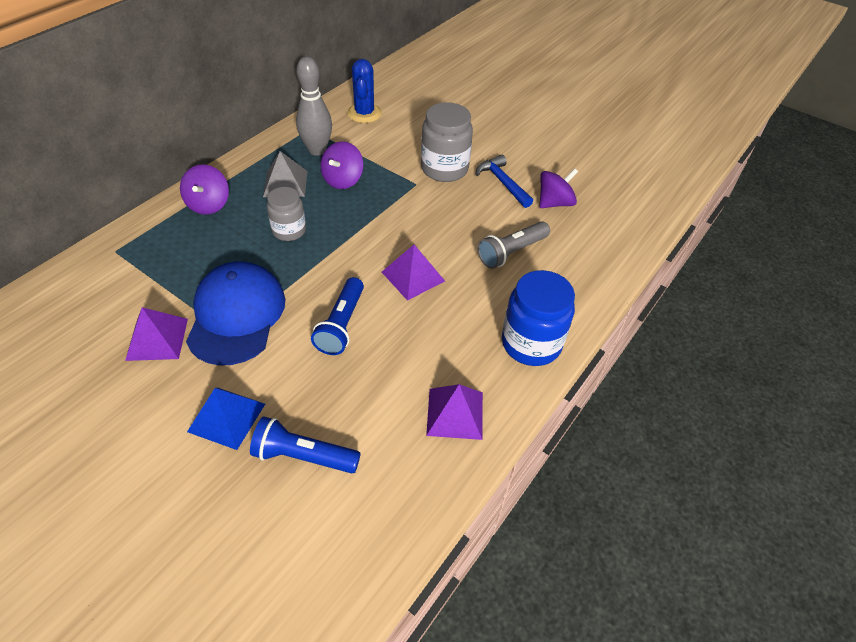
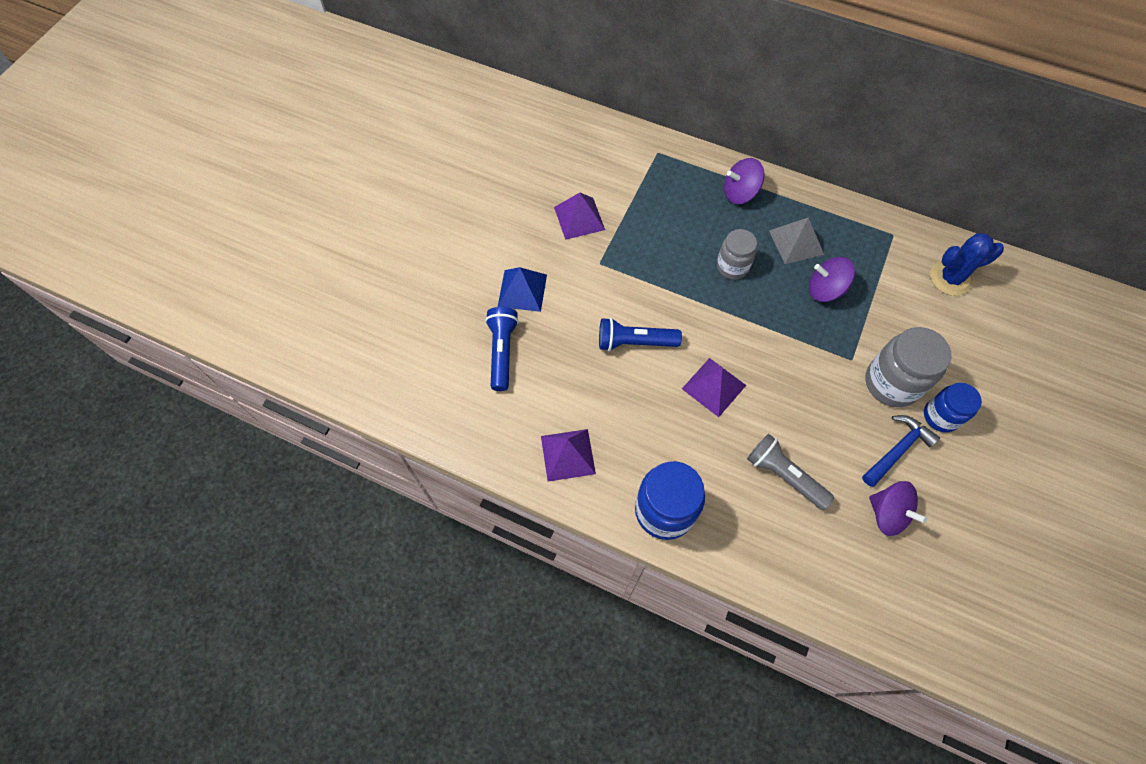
camera: 80 degrees right, 15 degrees up
blue cap [186,261,285,366] -> none
grey bowling pin [296,56,332,156] -> none
none -> blue jar [924,383,982,432]

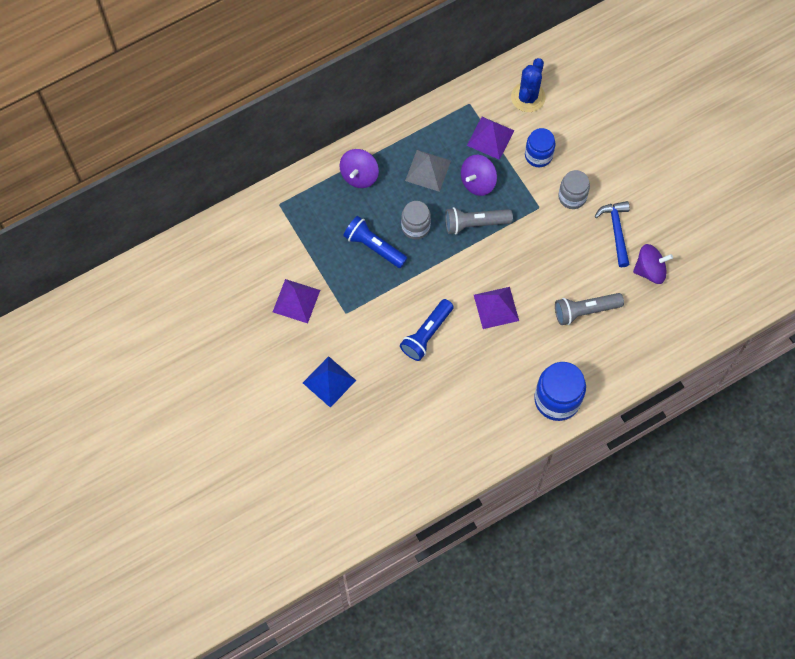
camera: 55 degrees left, 5 degrees up
blue flashlight [485,307,519,391] -> blue flashlight moved to [343,216,408,268]
purple pyramid [541,429,596,482] -> purple pyramid moved to [467,117,515,160]
grey jar [865,327,951,407] -> grey jar [558,170,590,209], size x0.64
blue jar [924,383,982,432] -> blue jar moved to [525,128,556,167]
none -> grey flashlight [445,207,513,235]

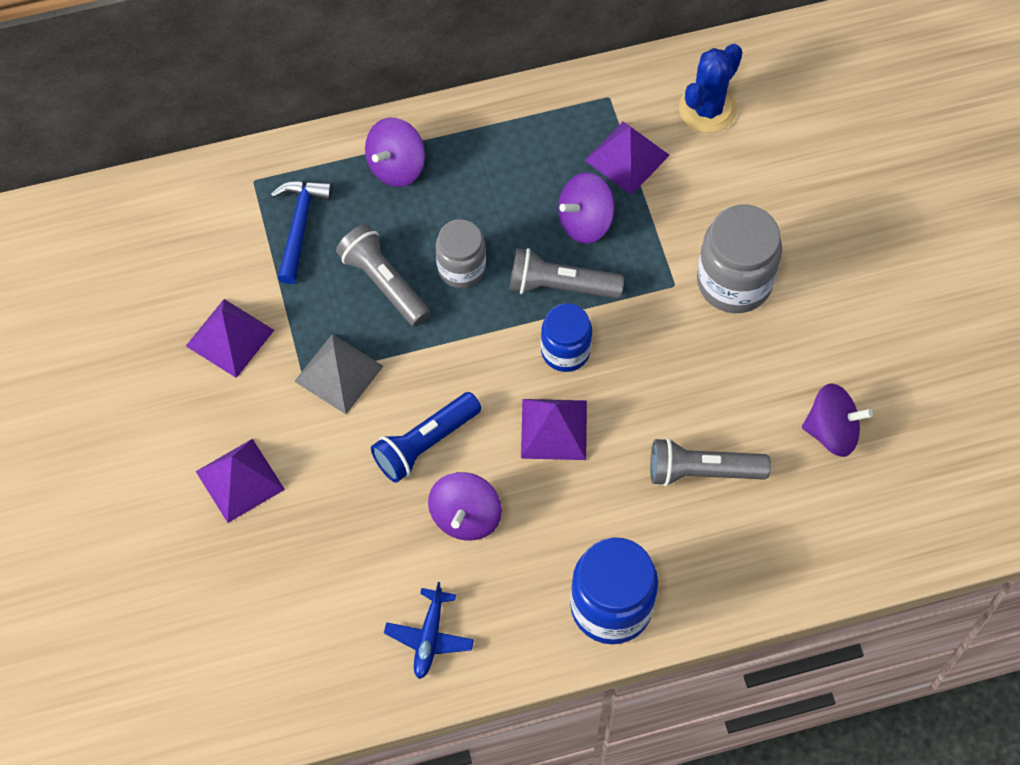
camera: 15 degrees right, 5 degrees down
blue pyramid [303,356,356,408] -> purple pyramid [196,439,285,523]
blue flashlight [343,216,408,268] -> grey flashlight [336,224,430,326]
grey pyramid [405,150,451,192] -> grey pyramid moved to [294,334,383,414]
blue jar [525,128,556,167] -> blue jar moved to [541,303,592,372]
grey jar [558,170,590,209] -> grey jar [697,205,782,313], size x1.57
blue hammer [594,201,630,267] -> blue hammer moved to [270,181,332,284]
none -> blue plane [384,582,474,679]
none -> purple spinning top [428,472,502,540]

